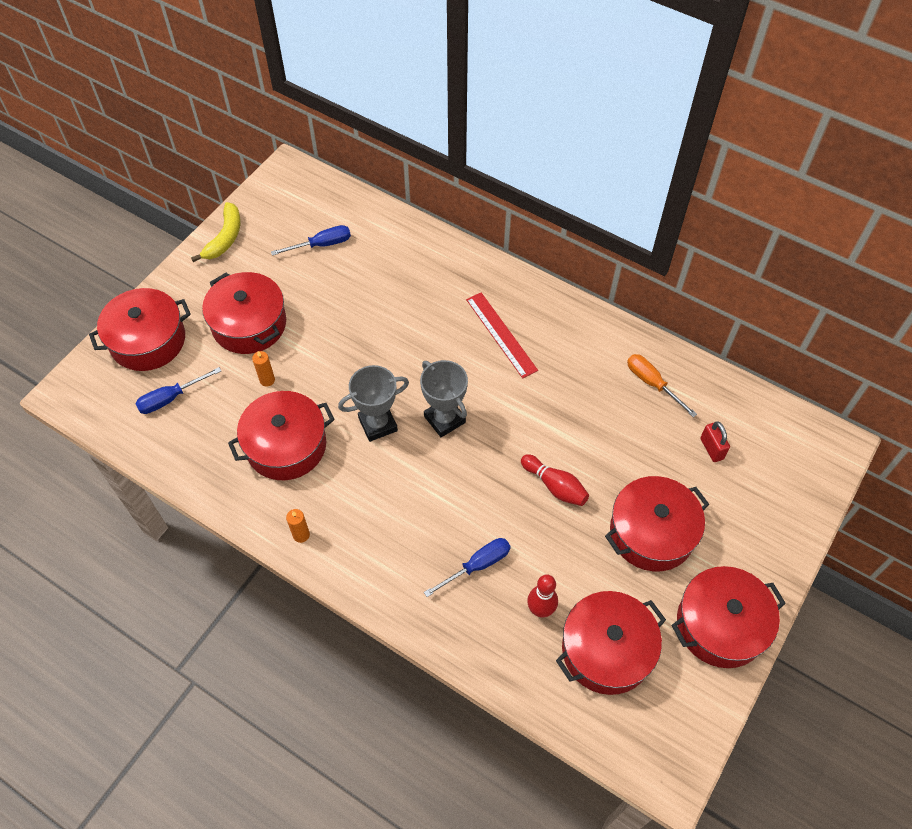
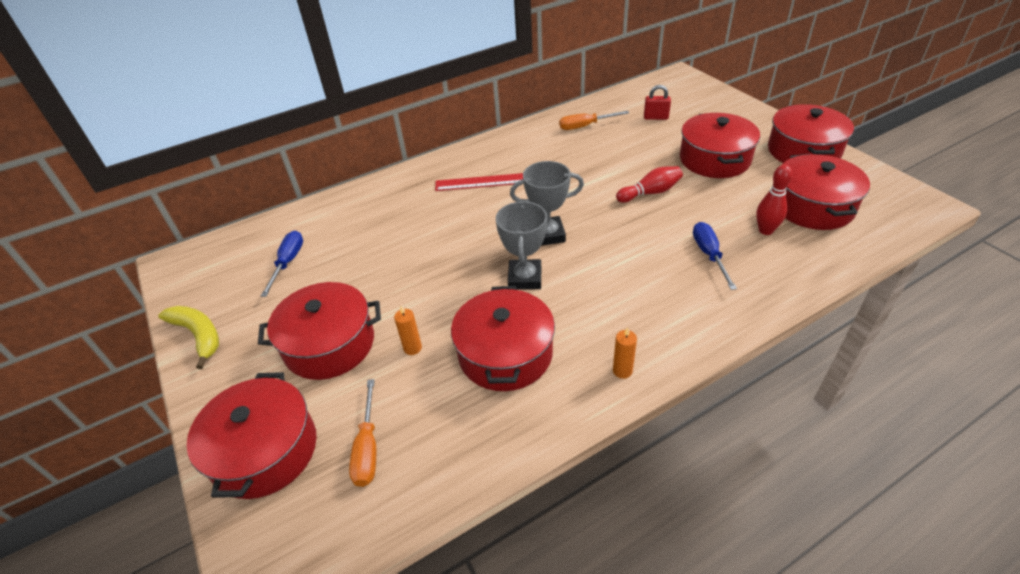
camera: 60 degrees left, 15 degrees down
blue screwdriver [135,367,221,414] -> orange screwdriver [349,379,376,487]

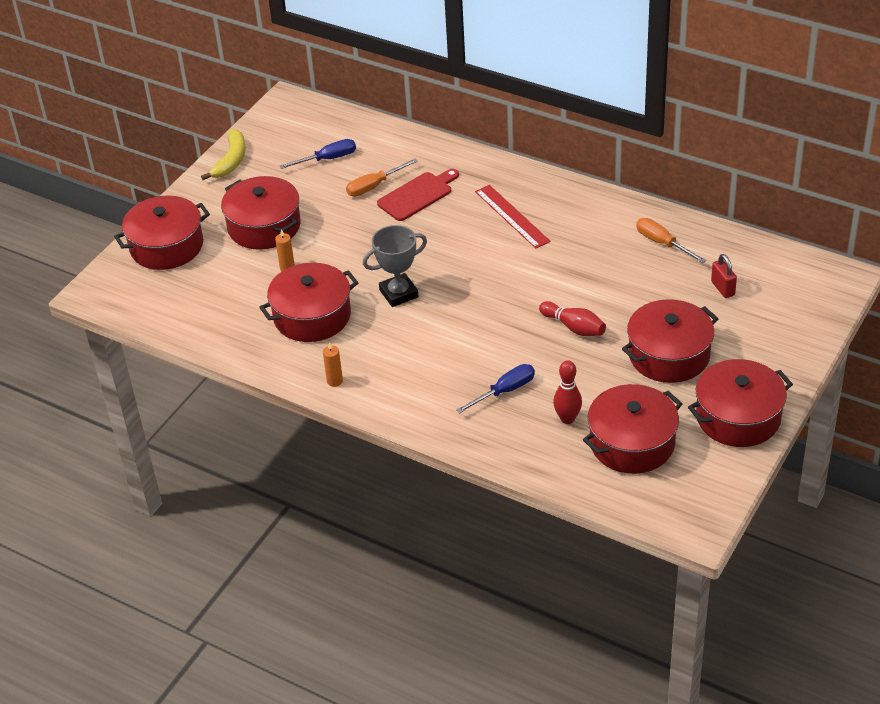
camera: 60 degrees right, 0 degrees up
orange screwdriver [349,379,376,487] -> orange screwdriver moved to [346,159,418,197]
grey trophy [510,161,584,246] -> none
none -> red cutting board [377,169,459,221]

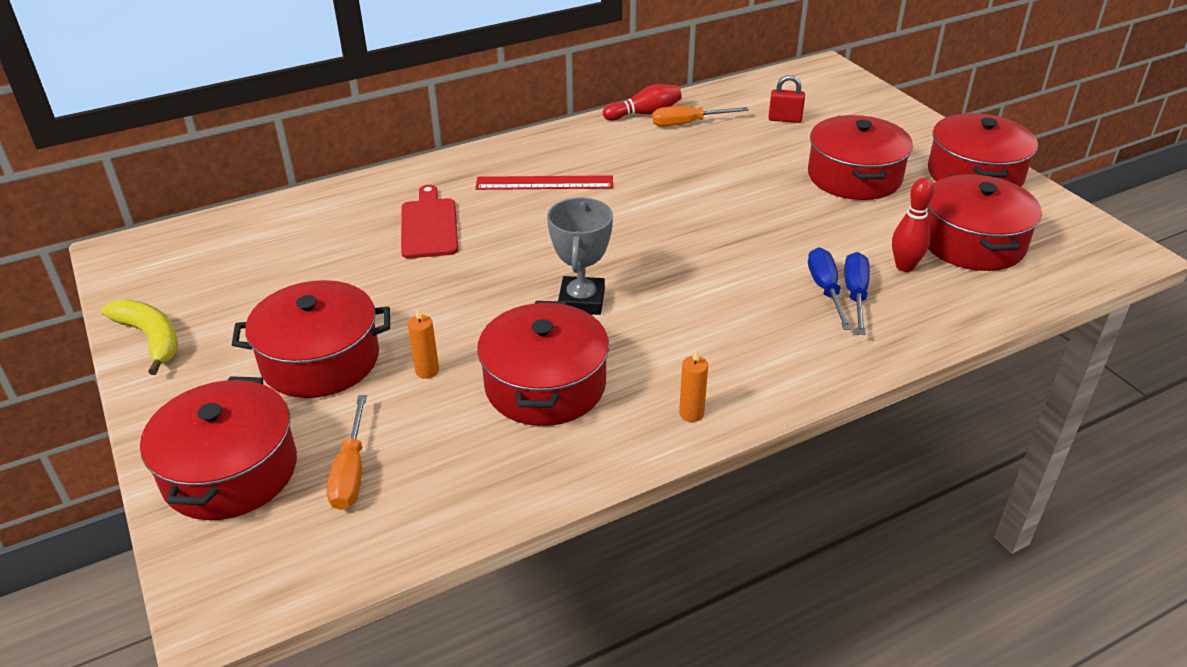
camera: 60 degrees left, 5 degrees down
blue screwdriver [279,139,356,169] -> blue screwdriver moved to [844,252,870,335]
orange screwdriver [346,159,418,197] -> orange screwdriver moved to [327,395,367,510]
red bowling pin [539,301,606,336] -> red bowling pin moved to [603,84,682,121]

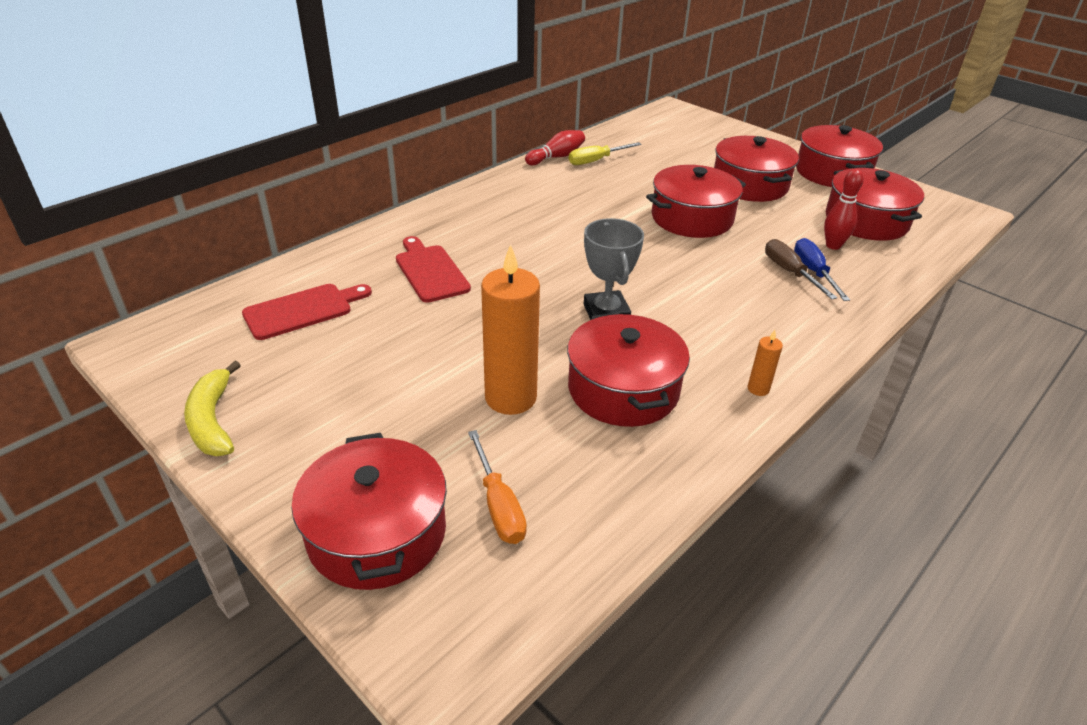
camera: 20 degrees left, 0 degrees up
yellow banana [101,299,178,375] -> yellow banana turned 135 degrees counterclockwise [184,361,241,456]
red pot [232,280,390,398] -> red pot moved to [646,165,746,238]
orange candle [408,308,439,379] -> orange candle [481,244,540,415], size x2.30
red ruler [475,175,613,190] -> none
orange screwdriver [652,106,749,126] -> yellow screwdriver [569,142,642,165]
red padlock [768,75,805,123] -> none
blue screwdriver [808,247,852,330] -> brown screwdriver [765,239,837,299]
none -> red cutting board [242,284,372,340]

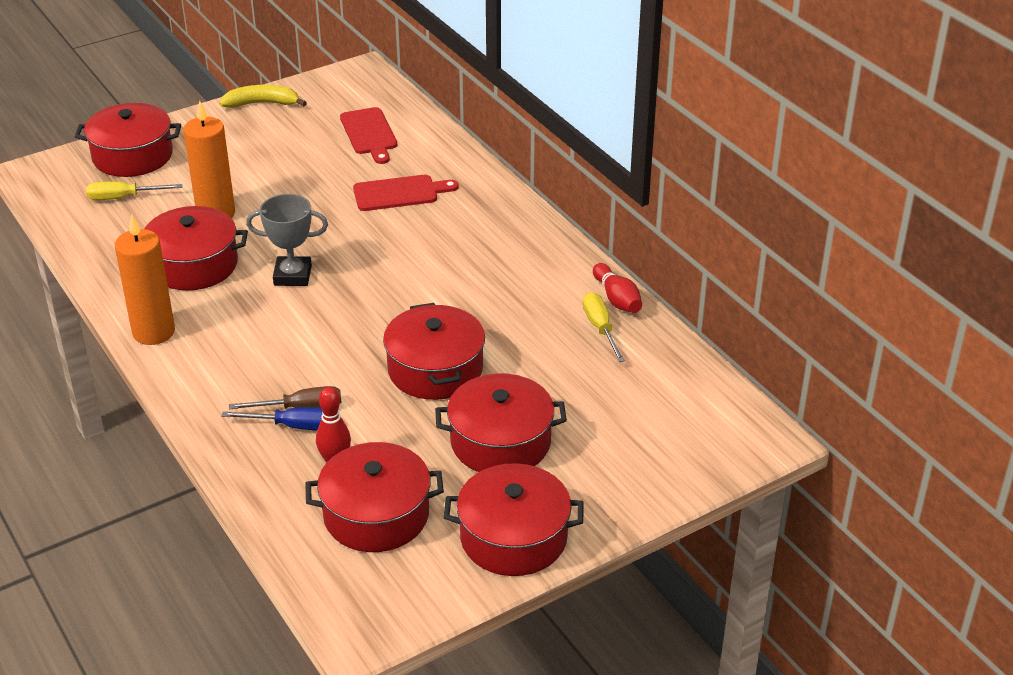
camera: 105 degrees right, 0 degrees up
orange screwdriver [468,430,527,544] -> yellow screwdriver [86,181,182,200]
orange candle [748,330,783,396] -> orange candle [115,214,175,345], size x2.30

